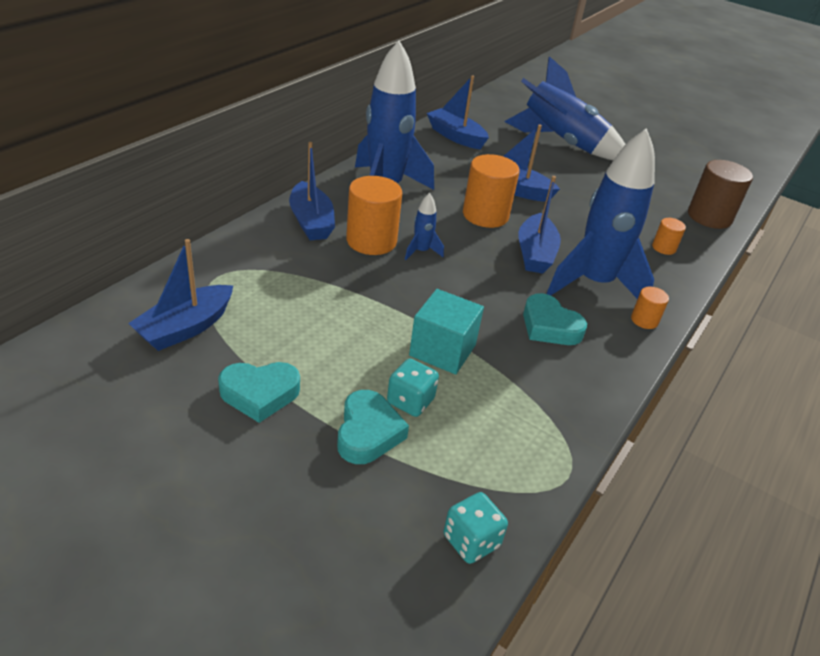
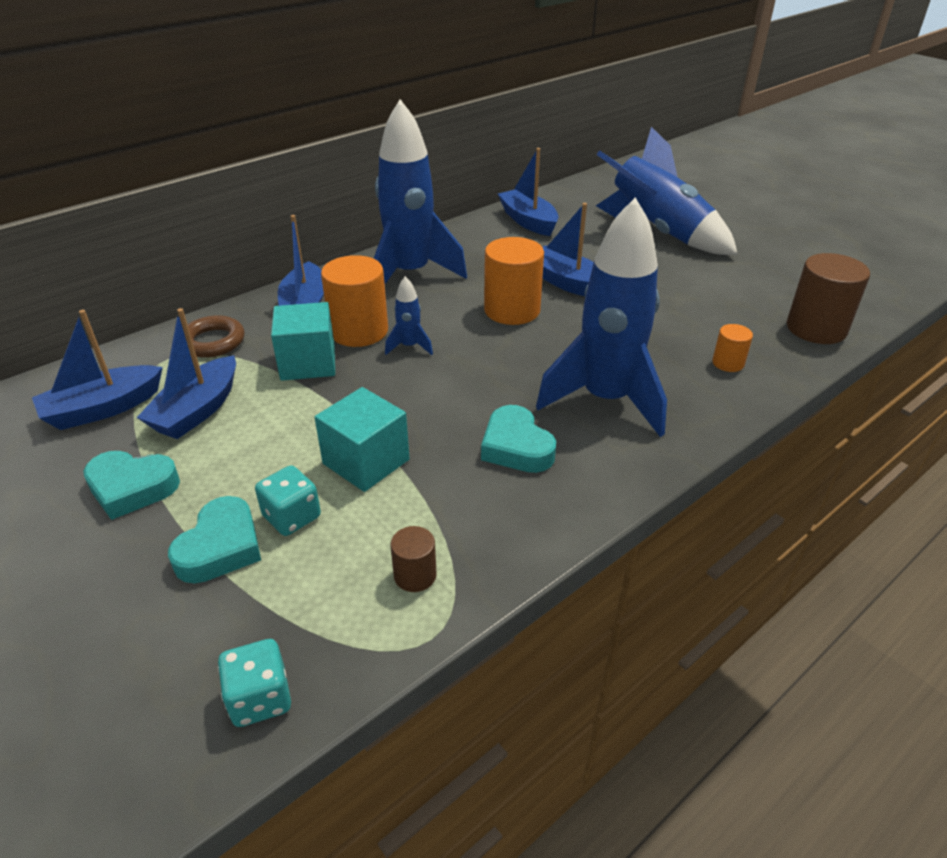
camera: 20 degrees right, 0 degrees up
blue boat [518,176,561,274] -> blue boat moved to [137,308,236,439]
orange cylinder [631,287,669,329] -> none
none -> brown ring [187,315,244,358]
none -> turquoise cube [271,302,335,381]
none -> brown cylinder [391,526,437,592]

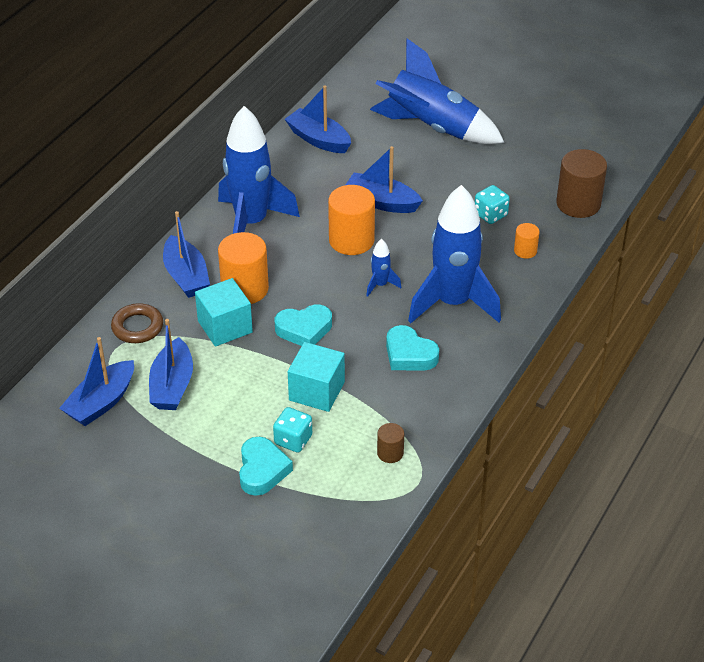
camera: 20 degrees left, 5 degrees up
turquoise heart [83,451,180,520] -> turquoise heart moved to [275,304,332,346]
turquoise dice [218,639,291,727] -> turquoise dice moved to [475,185,510,224]
blue rocket [385,276,433,355] -> blue rocket moved to [366,239,401,297]

